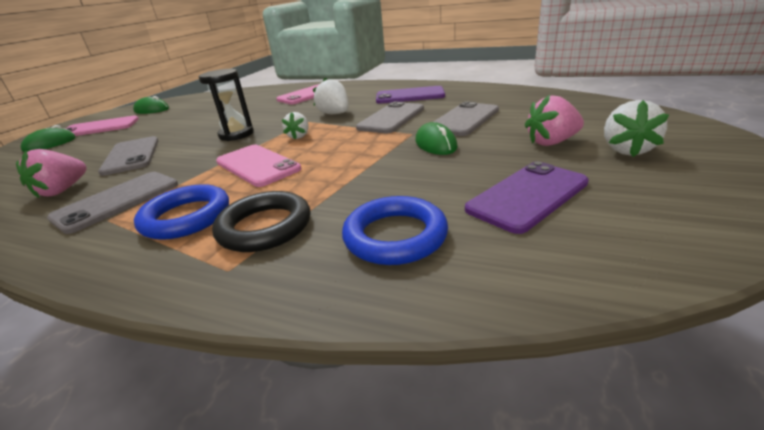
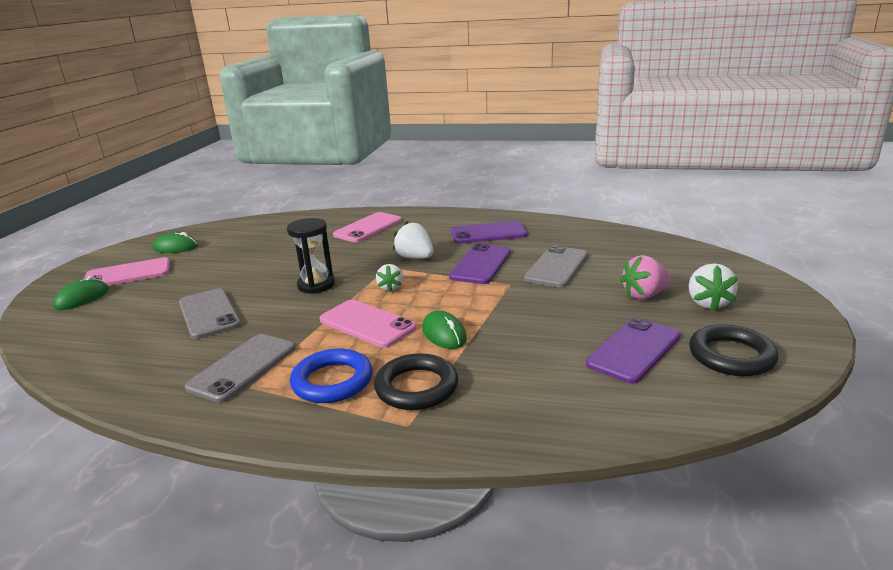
camera: 10 degrees left, 5 degrees down
pink strawberry [16,149,87,198] -> none
blue ring [342,196,448,265] -> none
grey phone [356,101,424,133] -> purple phone [449,243,511,284]
green mouse [415,122,458,155] -> green mouse moved to [422,311,467,349]
none -> black ring [689,324,778,376]

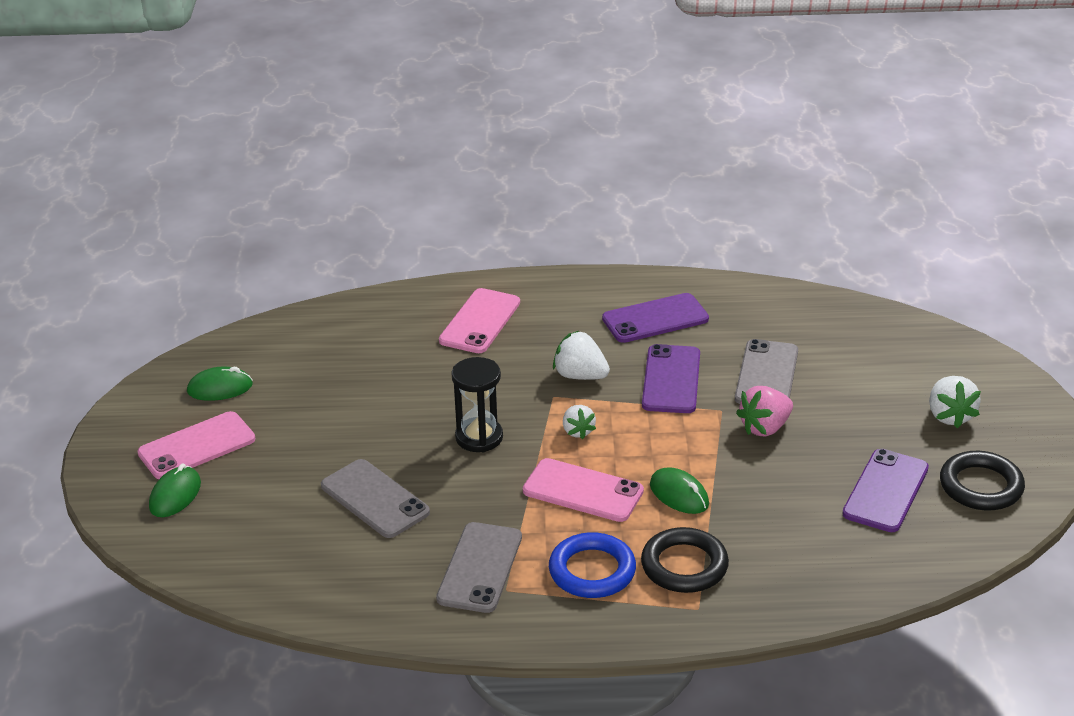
camera: 15 degrees left, 10 degrees up
pink strawberry [620,255,671,299] -> pink strawberry moved to [736,386,793,437]

